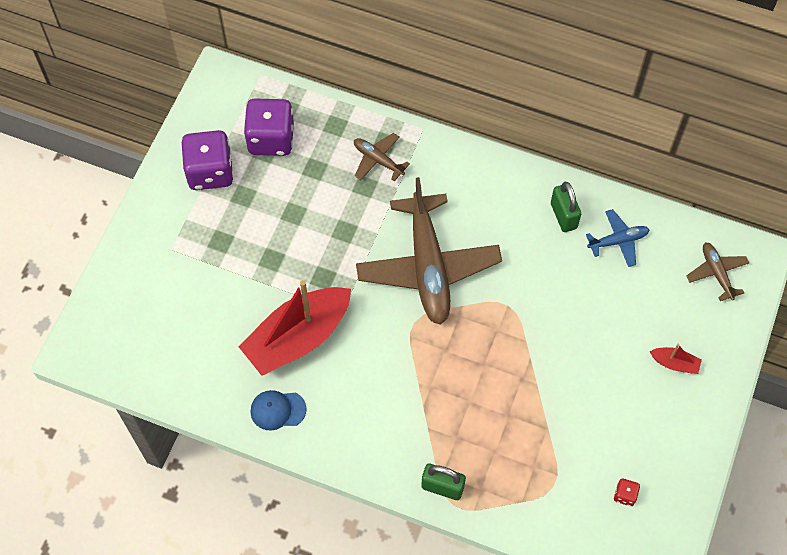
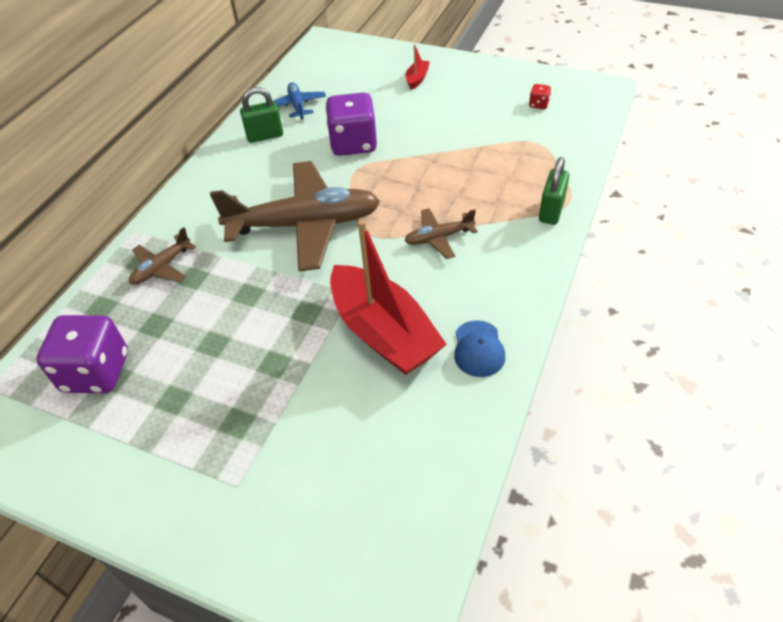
camera: 85 degrees left, 15 degrees down
purple dice [181,130,234,190] -> purple dice moved to [325,92,378,156]
brown plane [686,243,749,301] -> brown plane moved to [404,208,478,259]

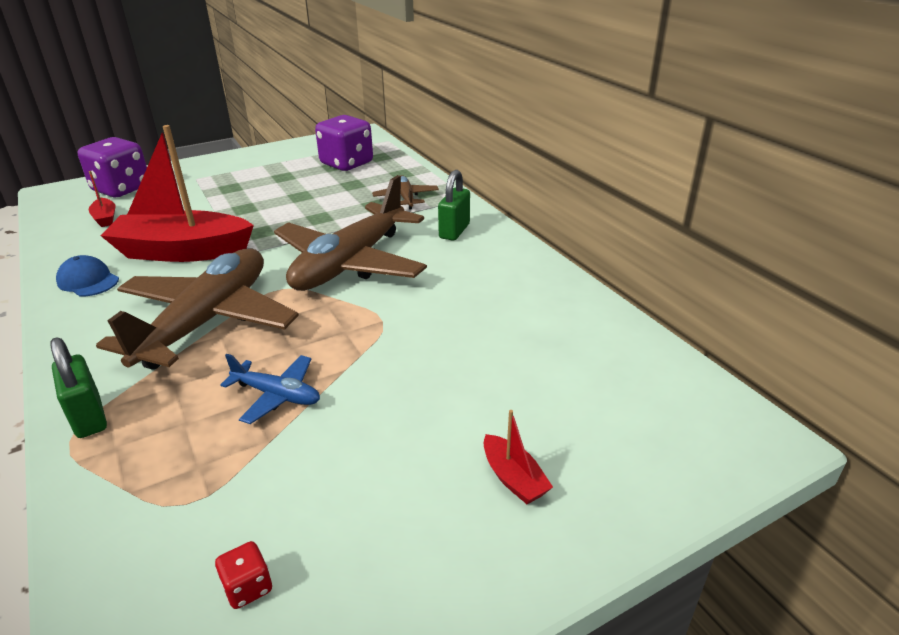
camera: 125 degrees right, 15 degrees down
green padlock [240,87,283,143] -> green padlock moved to [438,170,470,241]
blue plane [273,83,326,119] -> blue plane moved to [220,354,320,424]
purple dice [325,92,378,156] -> purple dice moved to [78,137,147,198]
brown plane [404,208,478,259] -> brown plane [96,249,299,370], size x2.20
none -> red boat [89,171,115,227]

